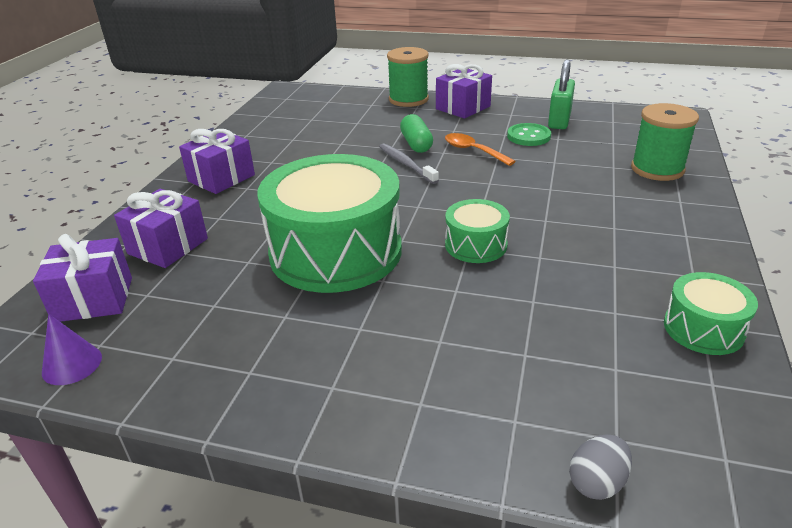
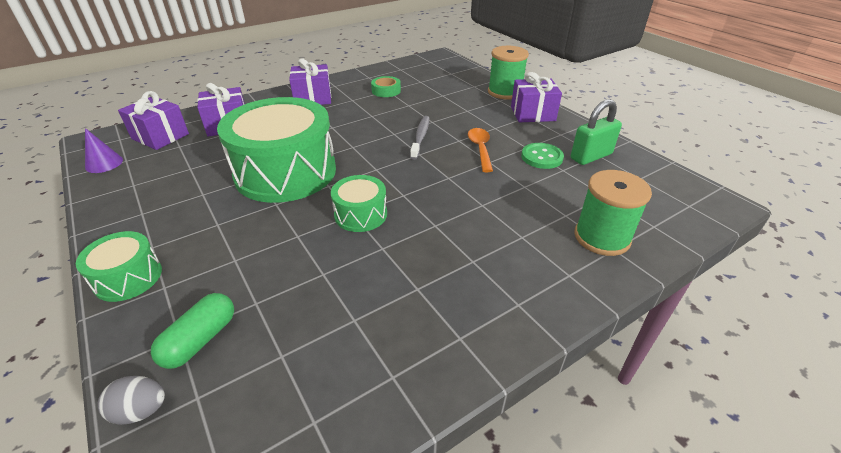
camera: 40 degrees right, 5 degrees up
green capsule [400,114,433,153] -> green capsule moved to [151,293,234,369]
green drum [664,272,758,355] -> green drum moved to [76,231,162,302]
none -> green tape [371,76,401,97]

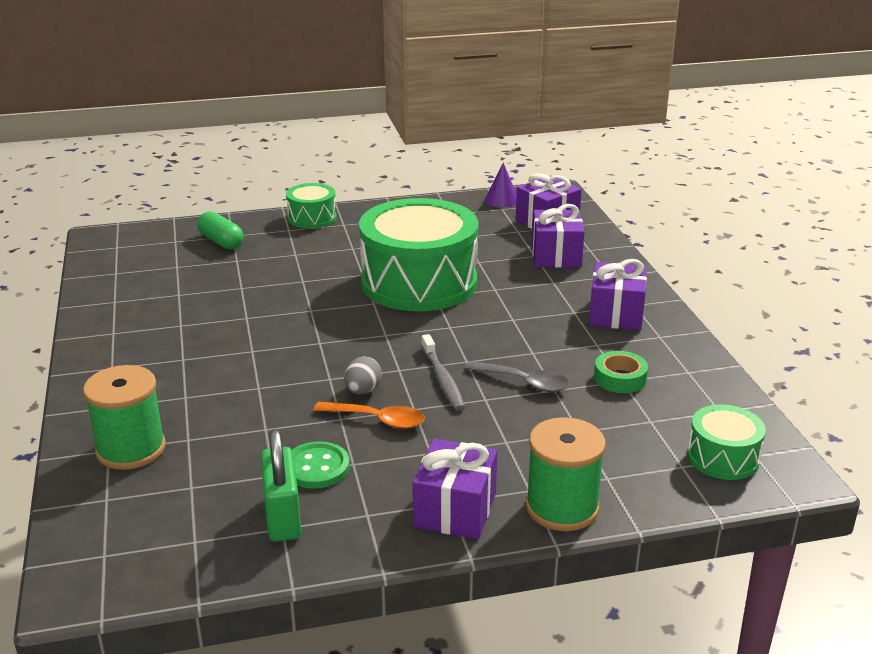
camera: 110 degrees right, 10 degrees down
grey egg [98,376,165,425] -> grey egg moved to [344,357,382,395]
green drum [331,175,387,232] -> green drum moved to [687,404,766,480]
grey toothbrush [410,116,429,160] -> grey toothbrush turned 45 degrees clockwise [421,334,465,411]
none -> grey spoon [464,361,569,392]

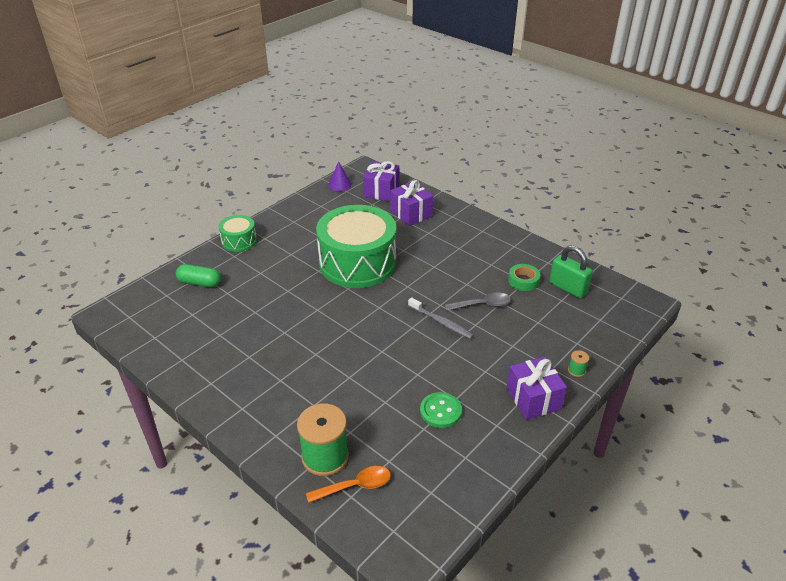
camera: 35 degrees left, 10 degrees up
green padlock [261,429,301,542] -> green padlock moved to [549,245,593,298]
orange spoon [313,402,425,429] -> orange spoon moved to [306,466,391,503]
grey egg [344,357,382,395] -> none
green spool [526,417,606,531] -> green spool [568,350,589,377], size x0.42
purple gift [589,259,647,330] -> none
green drum [687,404,766,480] -> none

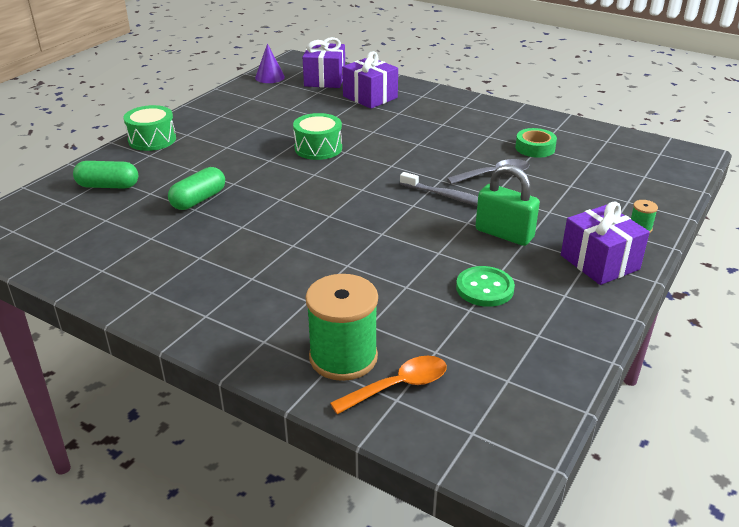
camera: 10 degrees left, 5 degrees down
green drum [316,205,396,288] -> green drum [293,113,342,160], size x0.47
green padlock [549,245,593,298] -> green padlock moved to [475,164,540,246]
none -> green capsule [168,167,225,210]

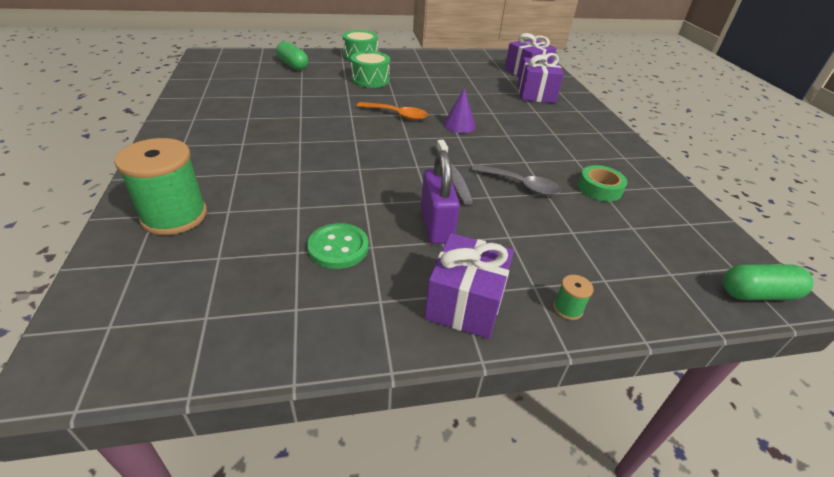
camera: 45 degrees right, 5 degrees up
green capsule [168,167,225,210] -> green capsule moved to [723,264,813,300]
purple cone [255,43,285,83] -> purple cone moved to [443,88,476,133]
green drum [293,113,342,160] -> green drum moved to [351,51,390,88]
orange spoon [330,356,447,414] -> orange spoon moved to [357,102,428,120]
green padlock [475,164,540,246] -> purple padlock [421,150,460,244]

